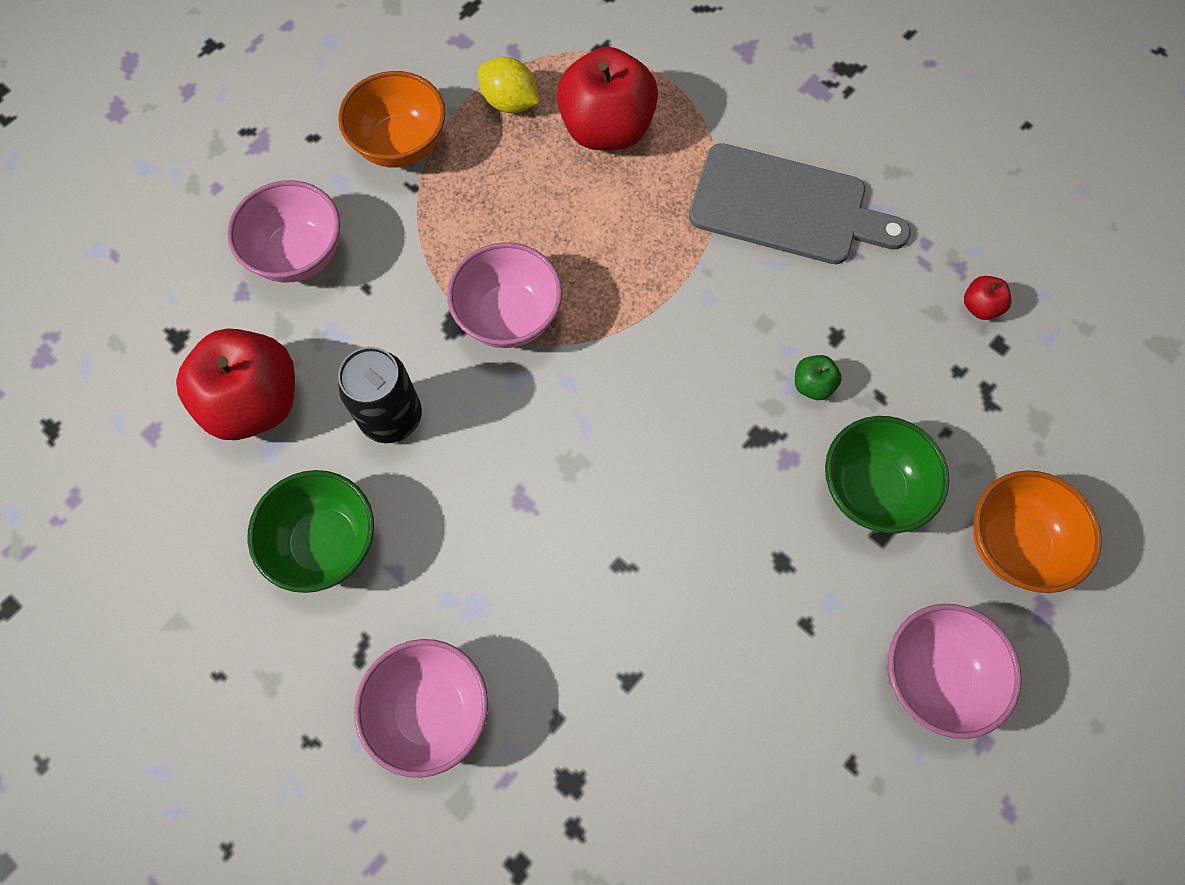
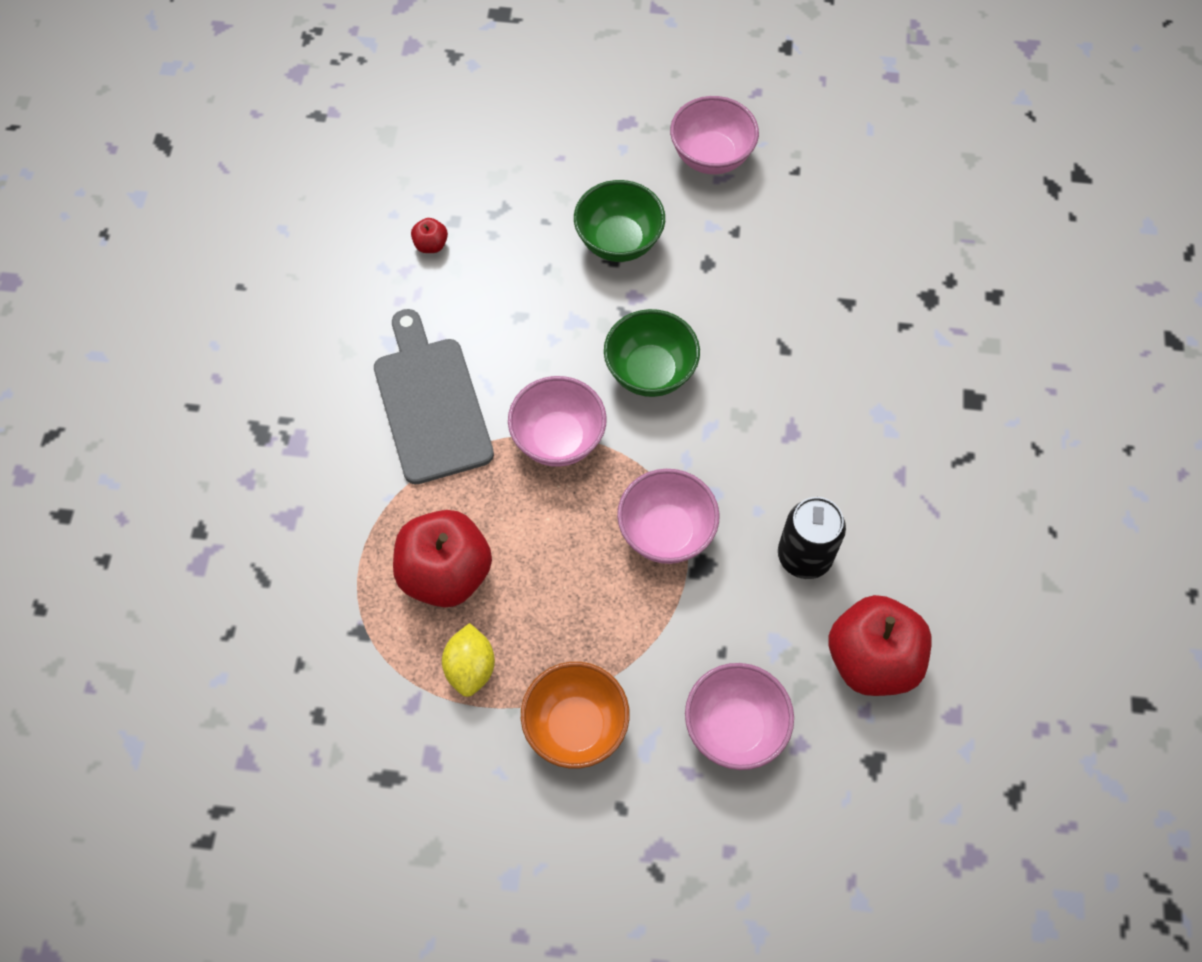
camera: 125 degrees left, 5 degrees down
green bowl [248,470,374,593] -> green bowl moved to [604,309,700,397]
pink bowl [354,639,488,778] -> pink bowl moved to [508,376,607,467]
green apple [795,355,842,400] -> none
orange bowl [973,470,1102,593] -> none

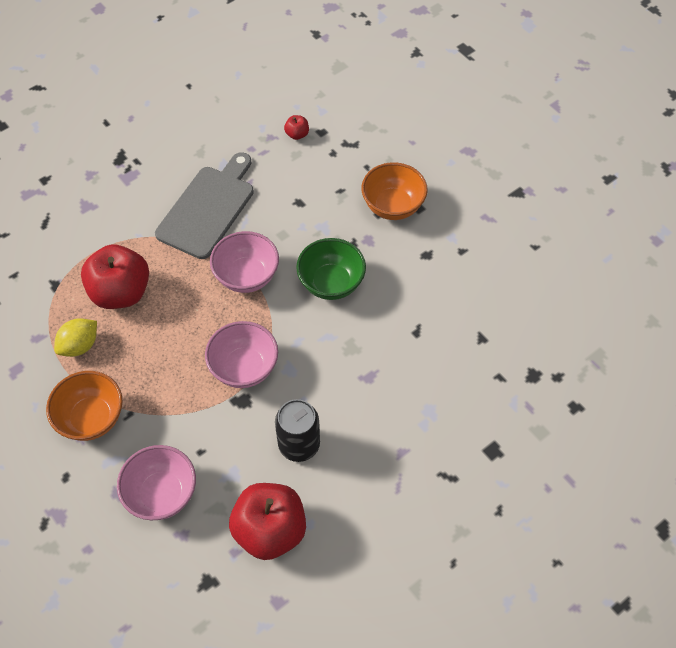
camera: 45 degrees right, 5 degrees down
green bowl [574,180,665,262] -> orange bowl [361,162,428,220]
pink bowl [670,96,759,174] -> none

